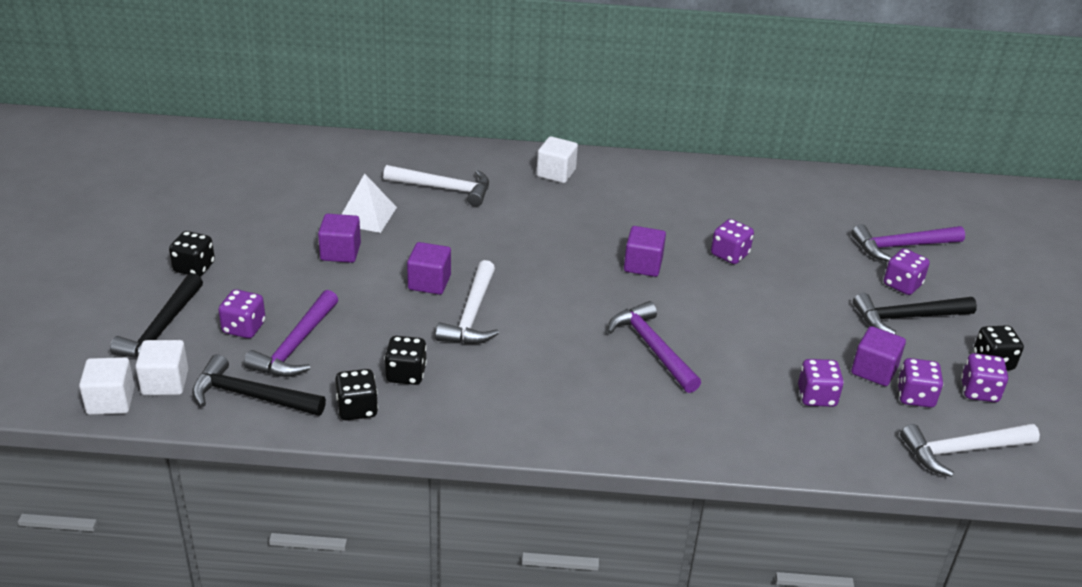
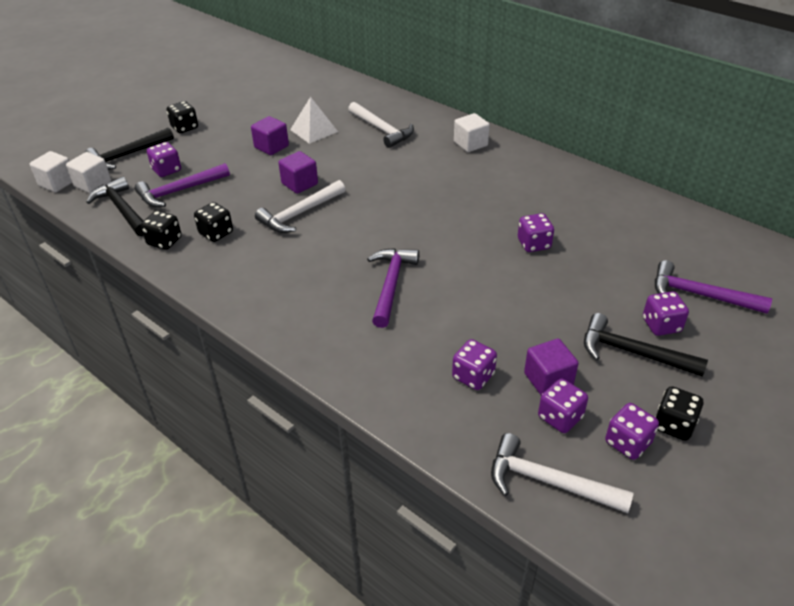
camera: 40 degrees right, 5 degrees up
purple cube [624,226,666,277] -> none

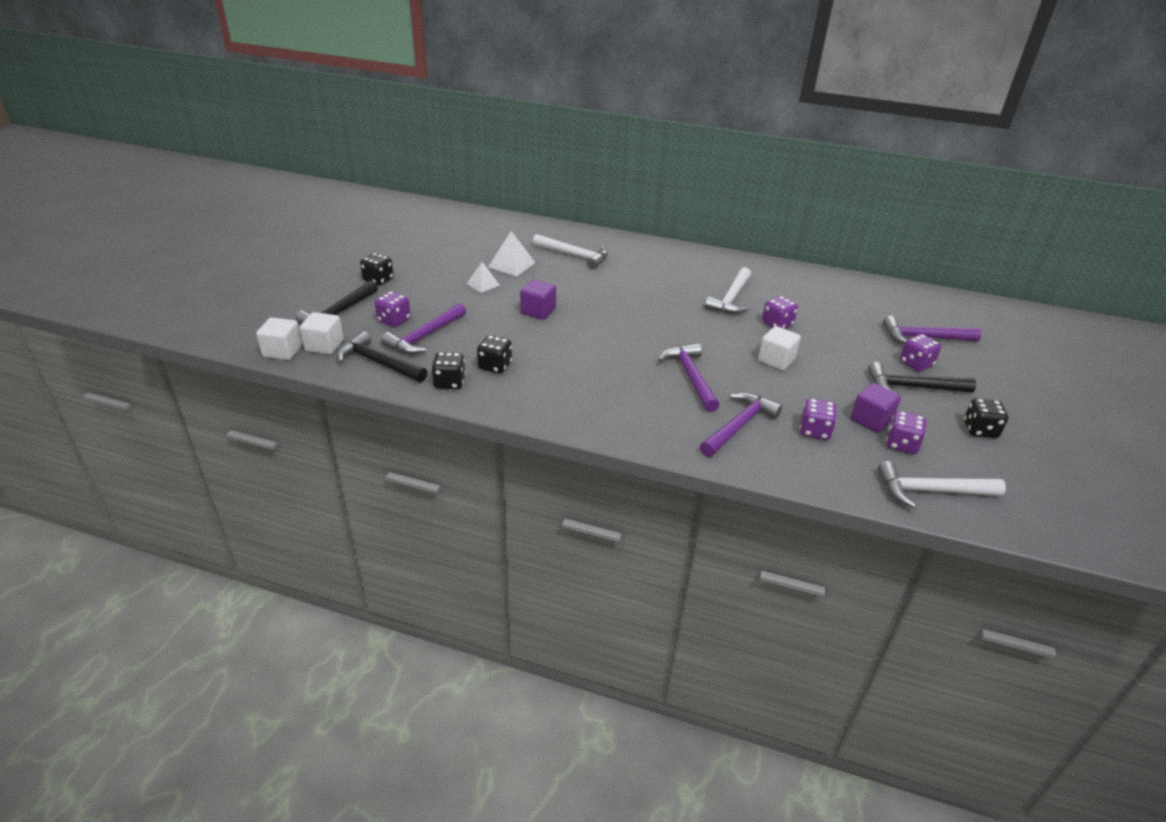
camera: 25 degrees left, 5 degrees down
purple cube [251,116,289,155] -> white pyramid [467,262,500,293]
white hammer [255,180,345,233] -> white hammer moved to [705,267,751,314]
white cube [454,113,490,152] -> white cube moved to [758,326,801,371]
purple dice [605,403,659,460] -> none
none -> purple hammer [700,392,782,457]

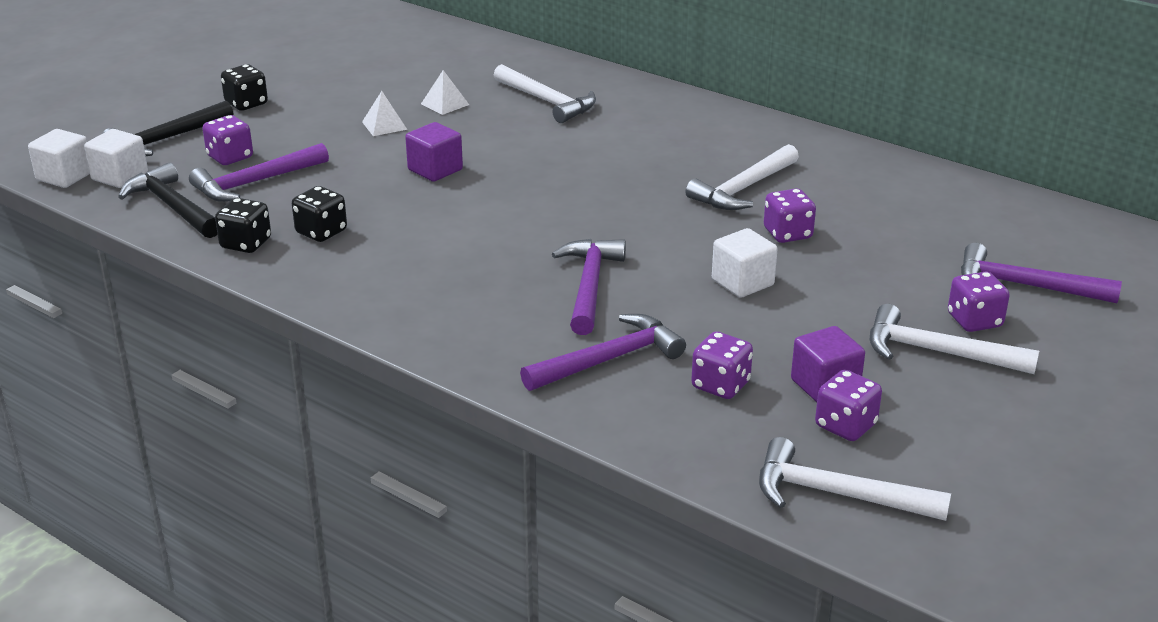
camera: 20 degrees right, 5 degrees down
white pyramid [488,231,535,276] -> white pyramid [421,70,469,115], size x0.66
black hammer [868,362,976,394] -> white hammer [870,304,1039,374]
black dice [964,398,1008,438] -> none

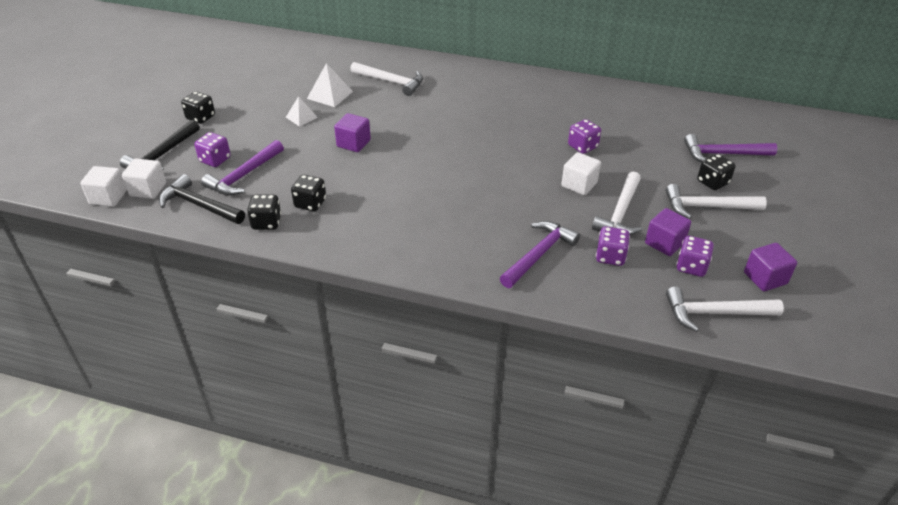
camera: 20 degrees left, 10 degrees up
white pyramid [421,70,469,115] -> white pyramid [307,63,353,107], size x1.51
purple hammer [552,239,626,335] -> none
white hammer [685,144,799,210] -> white hammer moved to [592,172,643,235]
purple dice [948,272,1010,332] -> black dice [697,154,736,190]
none -> purple cube [744,243,797,291]

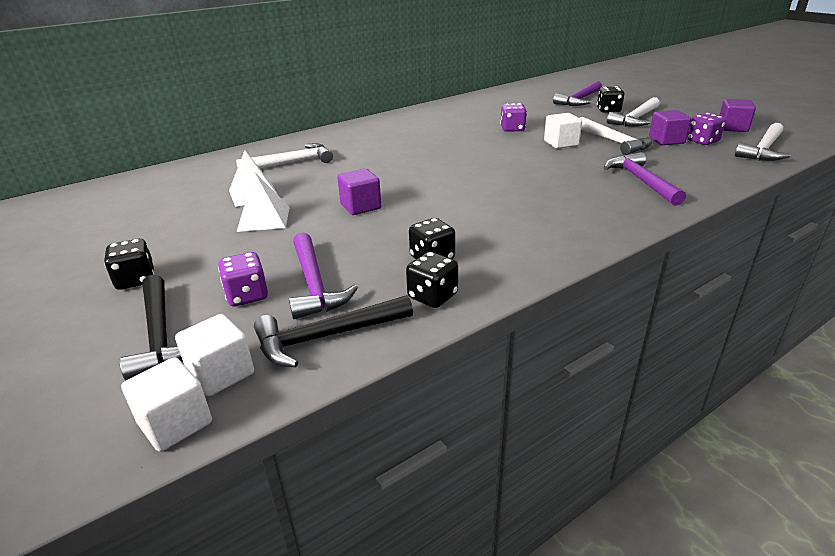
camera: 50 degrees left, 10 degrees down
white pyramid [286,96,318,127] -> white pyramid [236,172,290,232], size x1.51
purple dice [596,227,630,266] -> none

